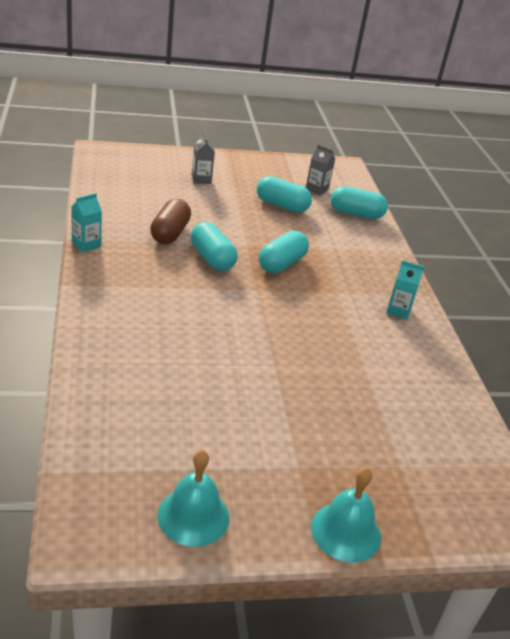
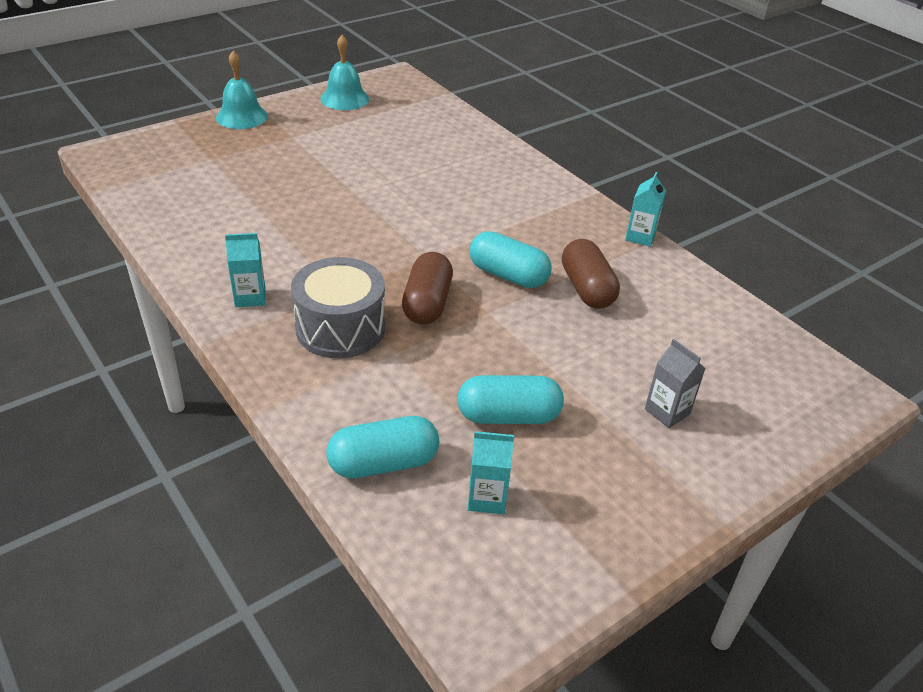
camera: 155 degrees right, 5 degrees up
turquoise capsule [259,230,309,273] -> brown capsule [402,252,453,325]
grey carton [306,145,335,196] -> turquoise carton [468,431,514,514]
none -> grey drum [291,257,385,358]

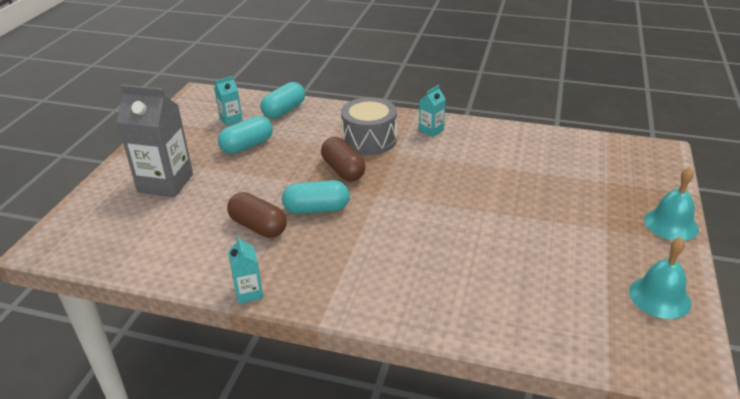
camera: 145 degrees right, 5 degrees down
grey carton [645,339,706,428] -> grey carton [117,85,193,197], size x2.04

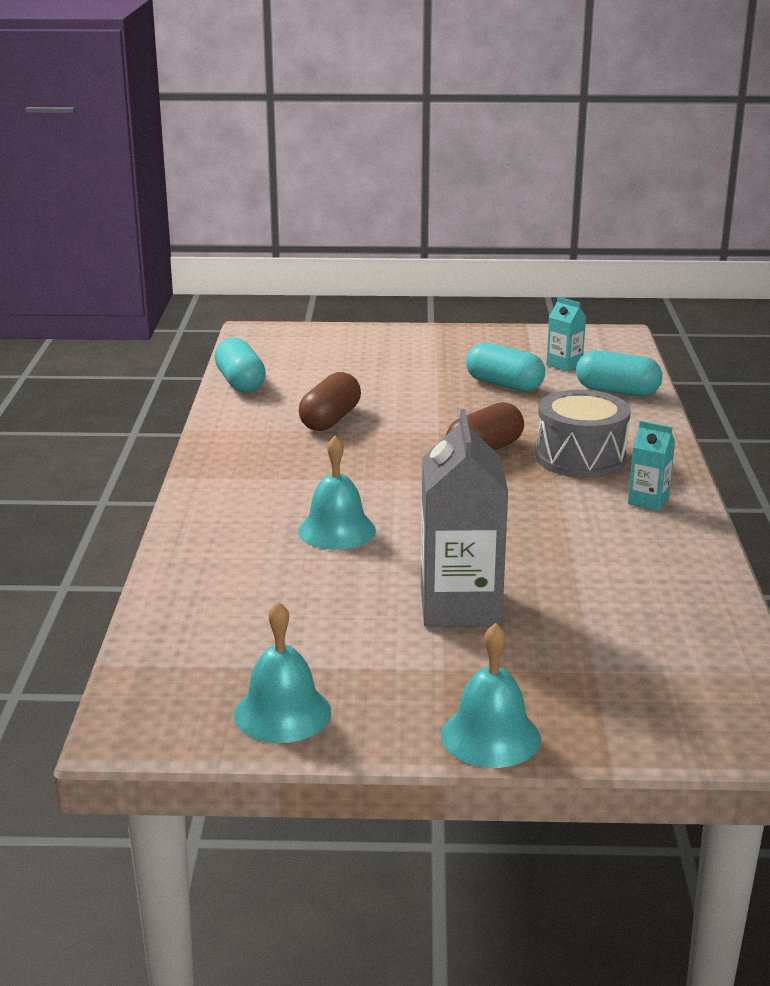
camera: 75 degrees right, 10 degrees down
grey carton [117,85,193,197] -> grey carton moved to [421,409,508,627]
turquoise carton [228,236,263,304] -> none
turquoise capsule [282,180,350,214] -> turquoise capsule moved to [214,338,266,393]
none -> turquoise bell [298,435,376,550]

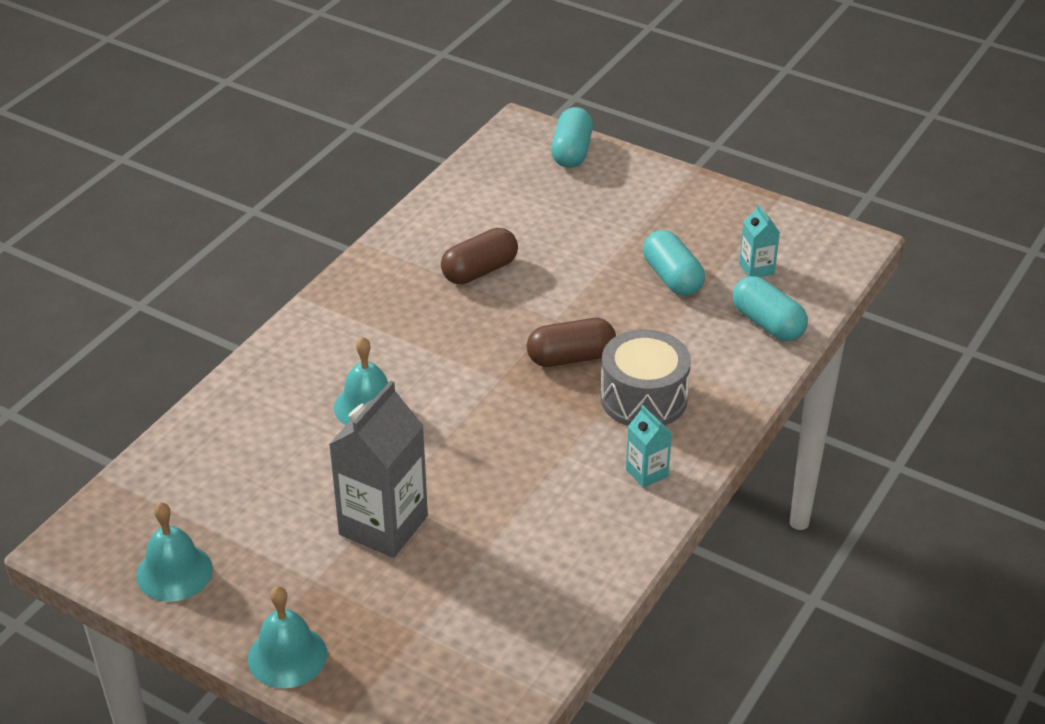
camera: 30 degrees right, 15 degrees up
turquoise capsule [214,338,266,393] -> turquoise capsule moved to [551,107,593,168]

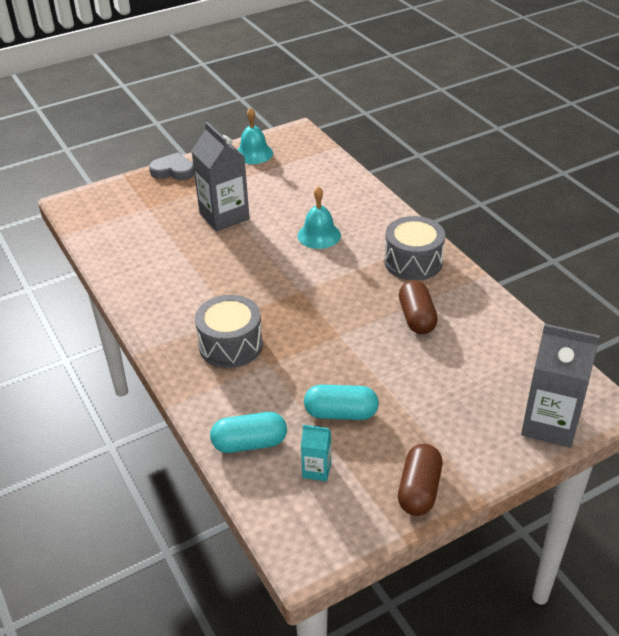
camera: 120 degrees right, 0 degrees up
turquoise bell [248,586,327,689] -> grey heart [149,152,195,180]
brown capsule [527,318,616,367] -> brown capsule moved to [398,444,442,516]
turquoise capsule [551,107,593,168] -> grey carton [521,324,600,448]
turquoise carton [626,405,672,488] -> none
none -> grey drum [384,216,445,281]

